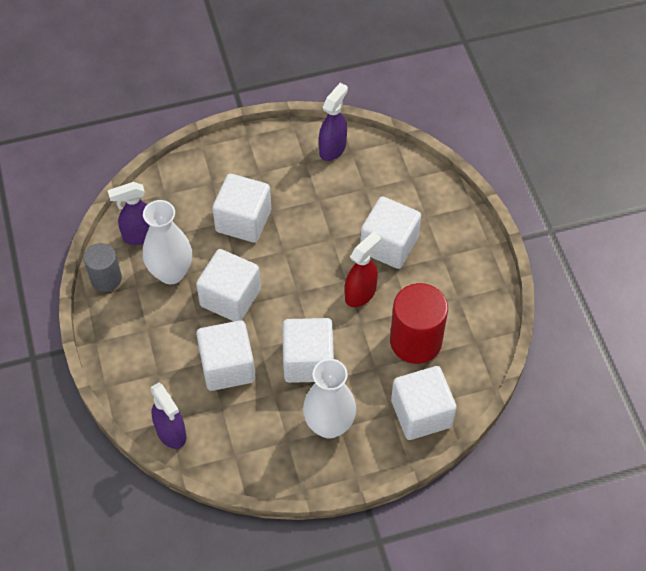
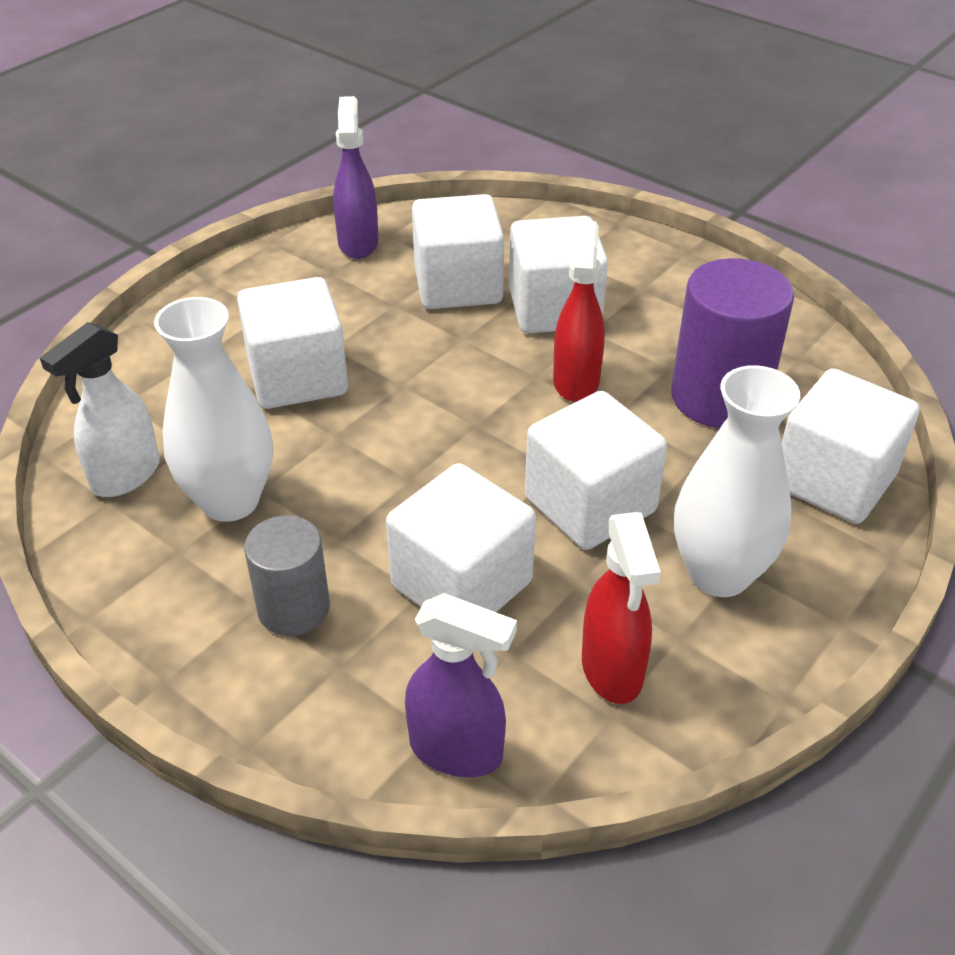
camera: 35 degrees left, 15 degrees down
grey cylinder [84,243,122,292] -> grey cylinder moved to [244,515,330,636]
purple spray bottle [108,182,150,245] -> white spray bottle [40,322,160,497]
white cube [196,249,261,321] -> white cube moved to [412,194,504,309]
red cylinder [390,283,448,364] -> purple cylinder [671,258,794,428]
none -> red spray bottle [582,512,661,704]

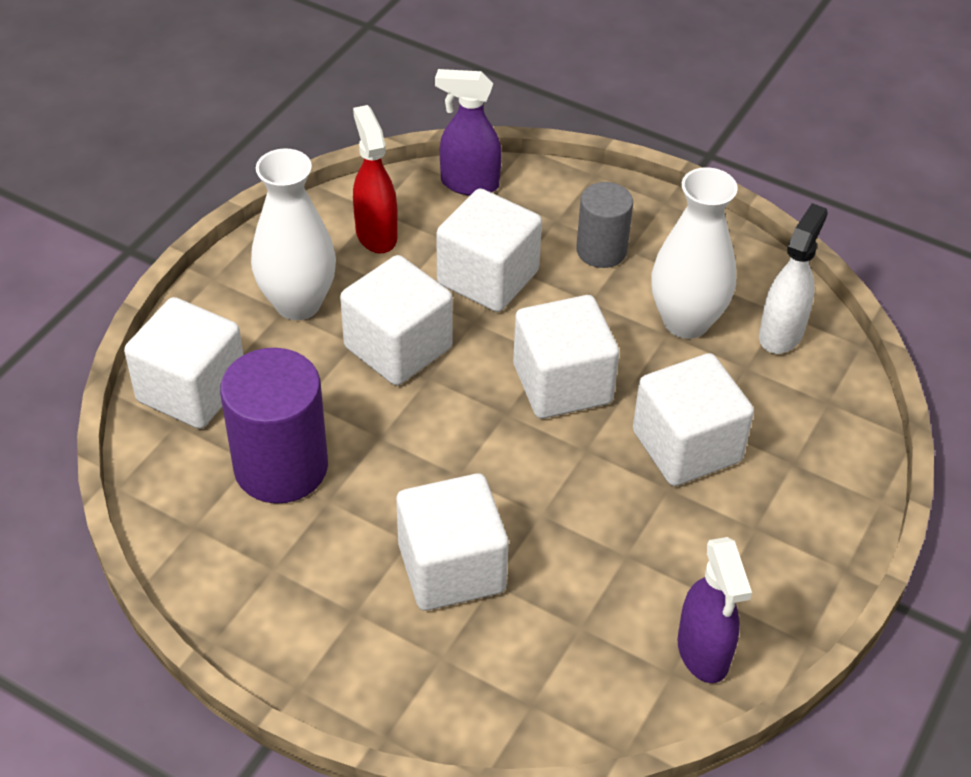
camera: 170 degrees right, 5 degrees up
white cube [412,194,504,309] -> white cube moved to [513,295,619,419]
red spray bottle [553,220,605,402] -> none

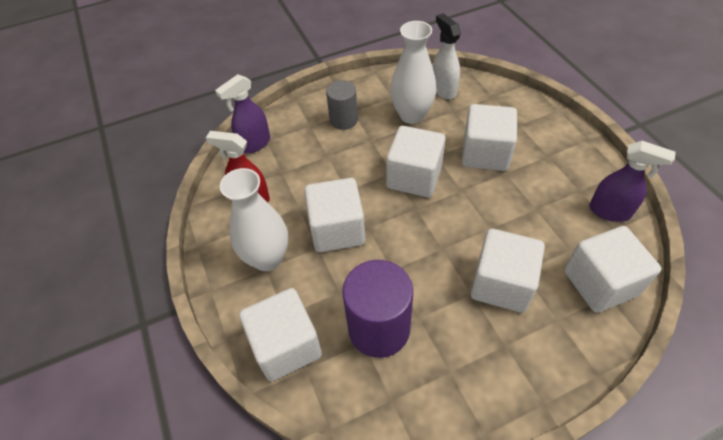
camera: 50 degrees left, 5 degrees up
white cube [436,189,542,312] -> white cube moved to [564,226,662,313]

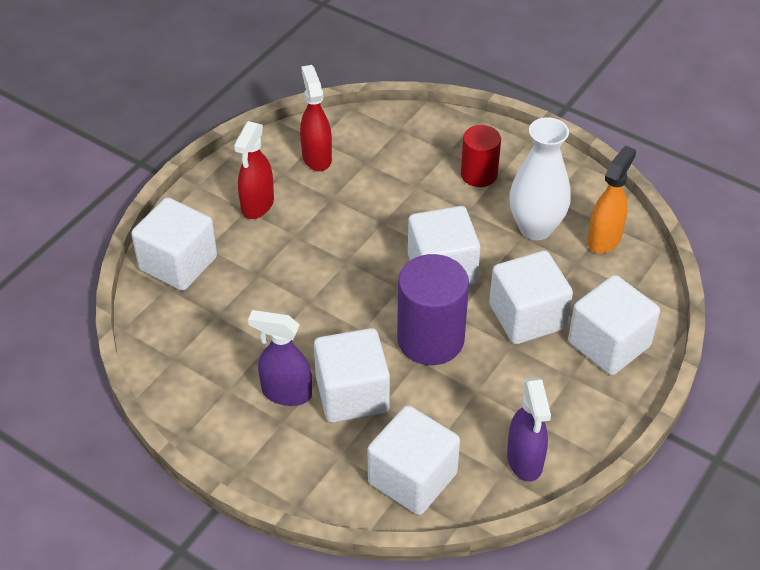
camera: 55 degrees right, 5 degrees down
purple spray bottle [215,74,270,153] -> purple spray bottle moved to [248,310,312,406]
white vase [220,168,288,271] -> red spray bottle [234,121,274,219]
white cube [304,178,365,252] -> white cube moved to [568,275,660,375]
grey cylinder [326,80,358,130] -> red cylinder [461,125,501,187]
purple cylinder [342,260,413,358] -> purple cylinder moved to [397,254,469,365]
white spray bottle [433,13,461,99] -> orange spray bottle [588,145,636,253]

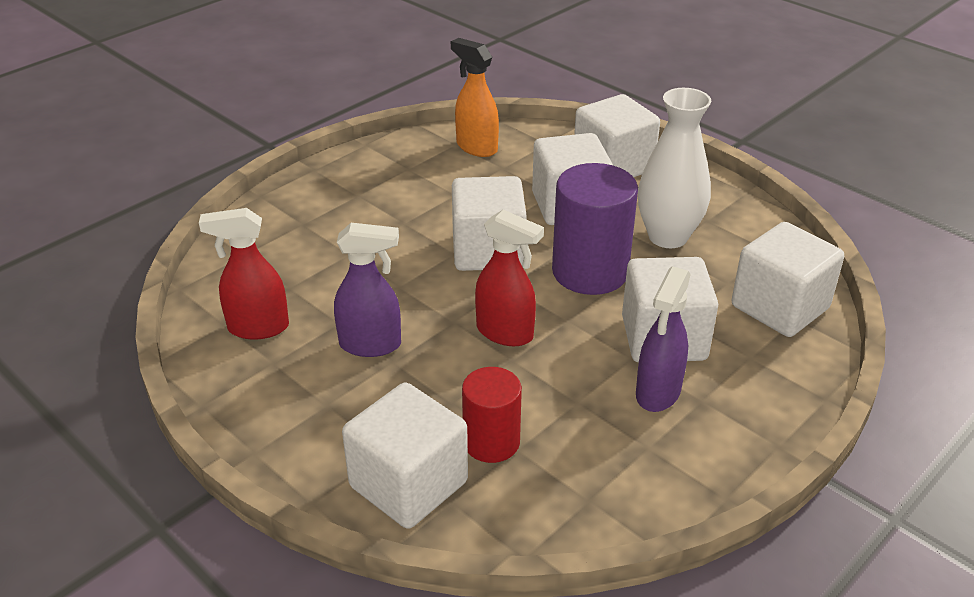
camera: 80 degrees left, 10 degrees down
red spray bottle [234,121,274,219] -> red spray bottle moved to [475,210,544,346]
red cylinder [461,125,501,187] -> red cylinder moved to [462,367,522,463]
purple spray bottle [507,377,551,482] -> purple spray bottle moved to [334,223,401,357]
white vase [509,117,571,240] -> white vase moved to [638,88,711,248]

